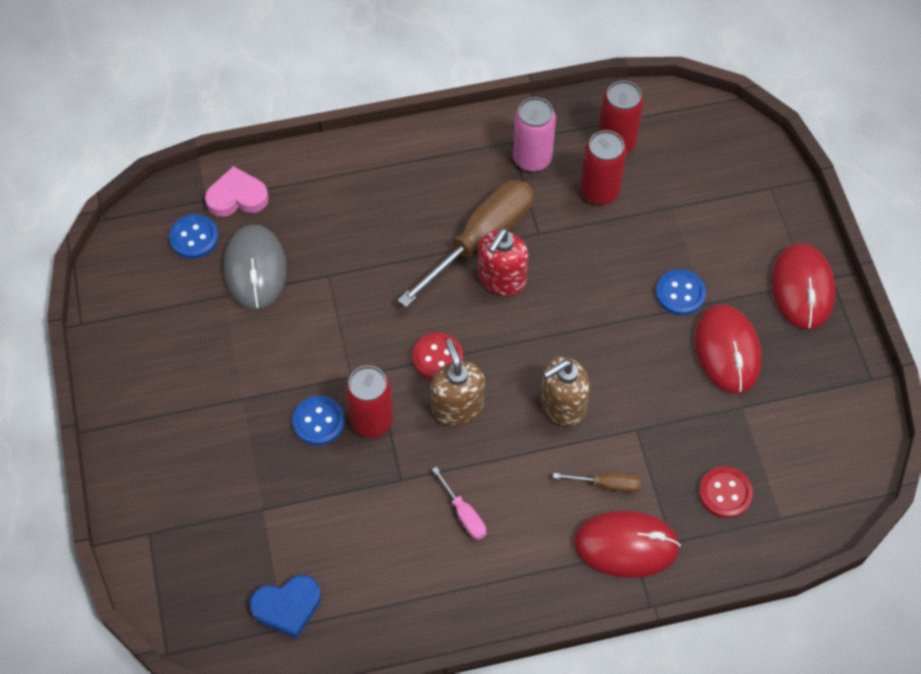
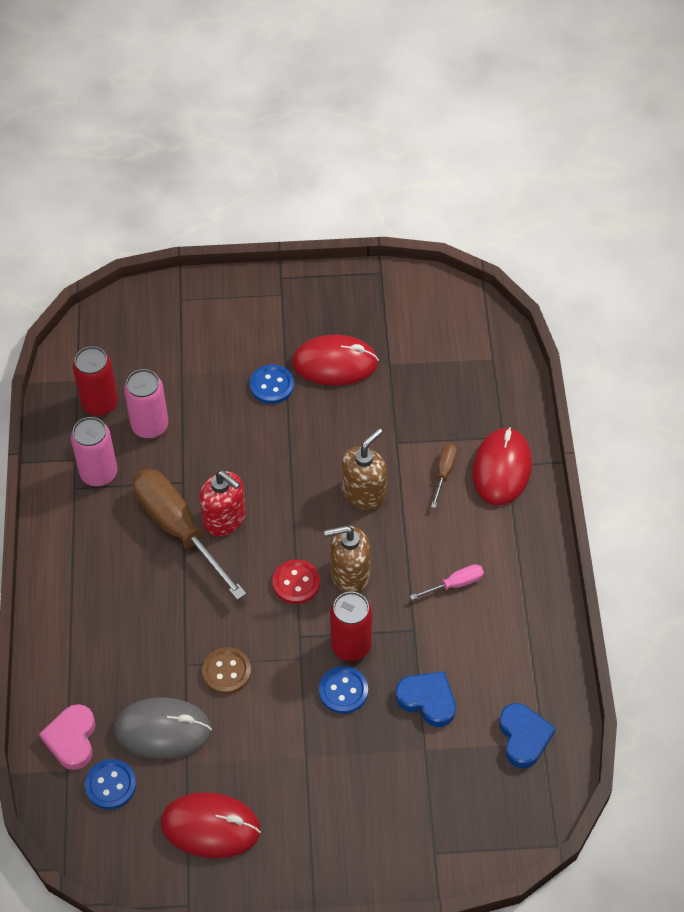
camera: 80 degrees left, 5 degrees down
brown soap dispenser [541,357,590,427] -> brown soap dispenser turned 120 degrees counterclockwise [342,428,387,509]
red can [580,130,627,204] -> pink can [124,369,168,439]
red button [699,466,753,518] -> none
red mouse [771,243,836,330] -> red mouse moved to [161,792,261,859]
none -> brown button [202,647,251,694]
none -> blue heart [396,671,456,727]

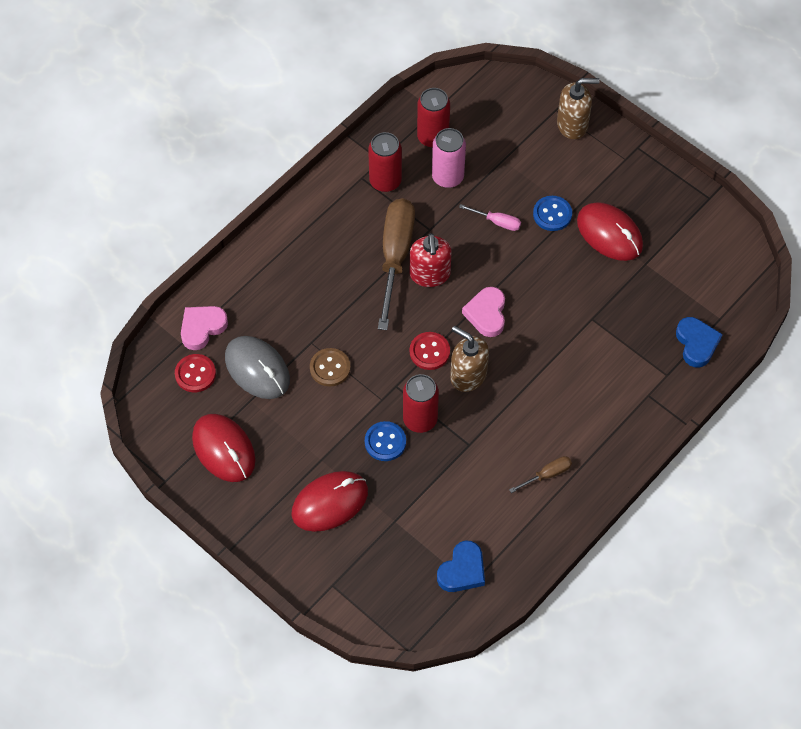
camera: 45 degrees right, 5 degrees up
pink can [71,417,117,486] -> red can [368,132,402,192]
blue button [85,759,136,810] -> red button [175,354,216,392]
brown soap dispenser [342,428,387,509] -> brown soap dispenser moved to [557,78,599,139]
blue heart [396,671,456,727] -> blue heart moved to [676,317,723,367]
pink screwdriver [410,564,484,600] -> pink screwdriver moved to [459,204,521,231]
brown screwdriver [431,443,457,508] -> brown screwdriver moved to [509,456,572,493]
red mouse [472,427,532,505] -> red mouse moved to [292,471,368,532]
none -> pink heart [462,287,505,337]

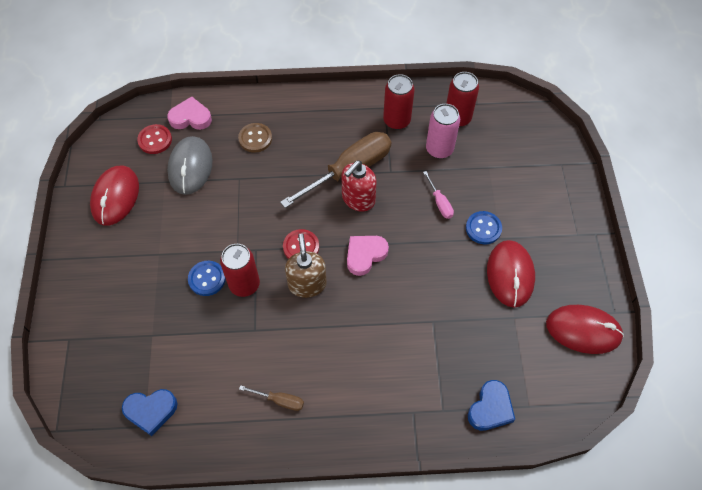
camera: 45 degrees right, 0 degrees up
red mouse [292,471,368,532] -> red mouse moved to [546,305,624,354]
brown button [310,348,351,386] -> brown button moved to [238,123,272,153]
brown soap dispenser [557,78,599,139] -> none

